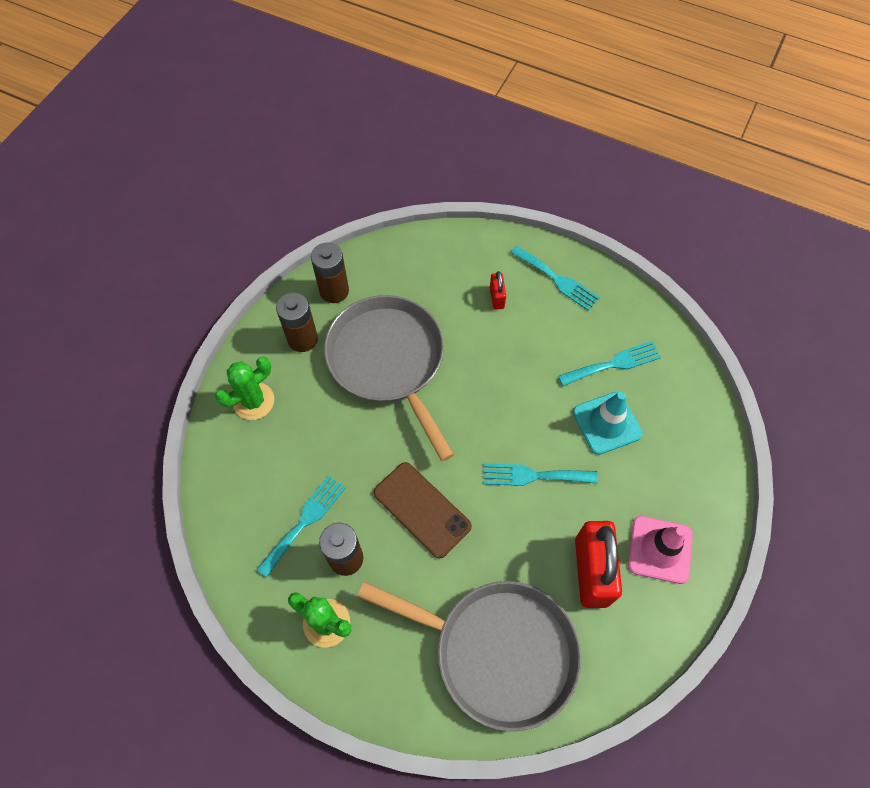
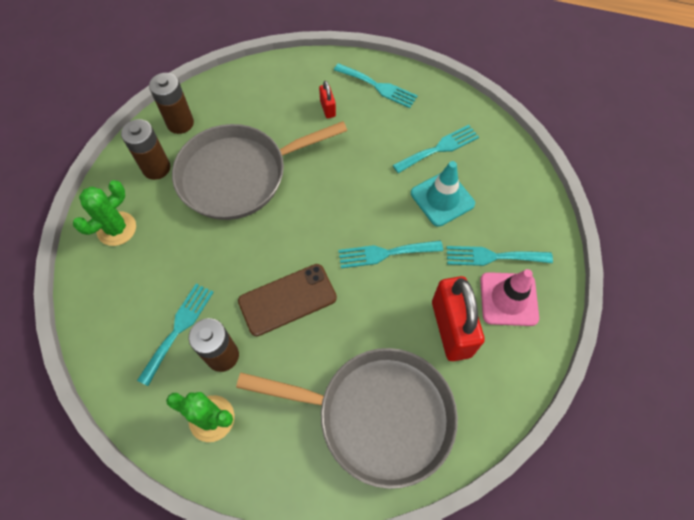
camera: 10 degrees left, 0 degrees up
grey pan [324,295,454,461] -> grey pan turned 75 degrees counterclockwise [172,121,347,220]
brown phone [374,462,472,559] -> brown phone turned 60 degrees counterclockwise [238,264,337,336]
none -> turquoise fork [447,246,553,266]

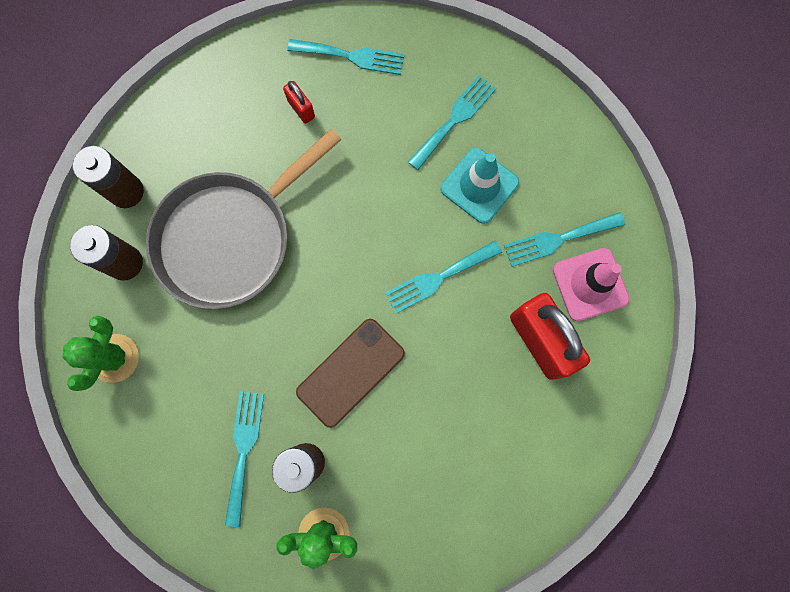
camera: 20 degrees left, 15 degrees up
grey pan [236,348,458,489] -> none

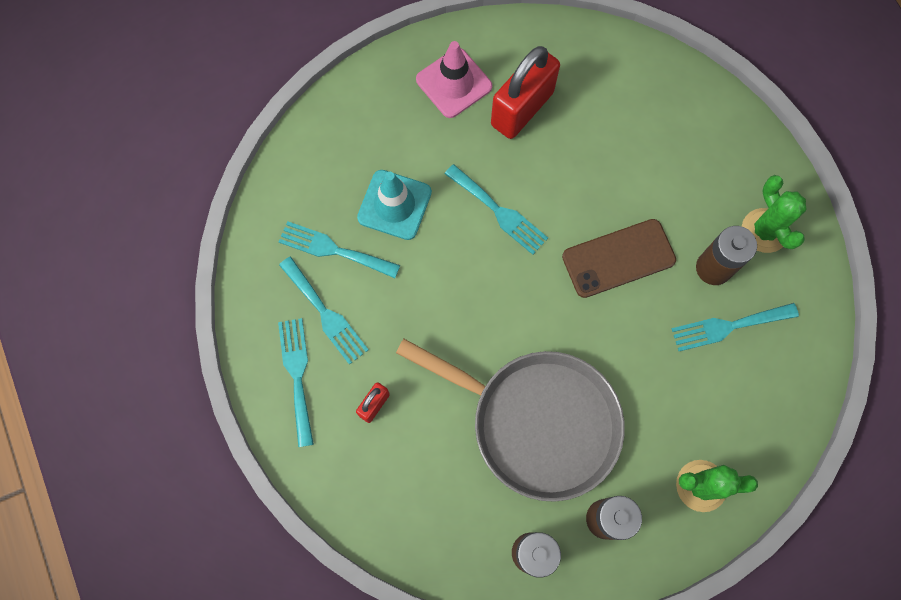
camera: 110 degrees left, 5 degrees down
brown phone [296,319,405,428] -> brown phone turned 45 degrees counterclockwise [562,219,676,298]
turquoise fork [504,212,625,267] -> turquoise fork moved to [279,257,369,365]

